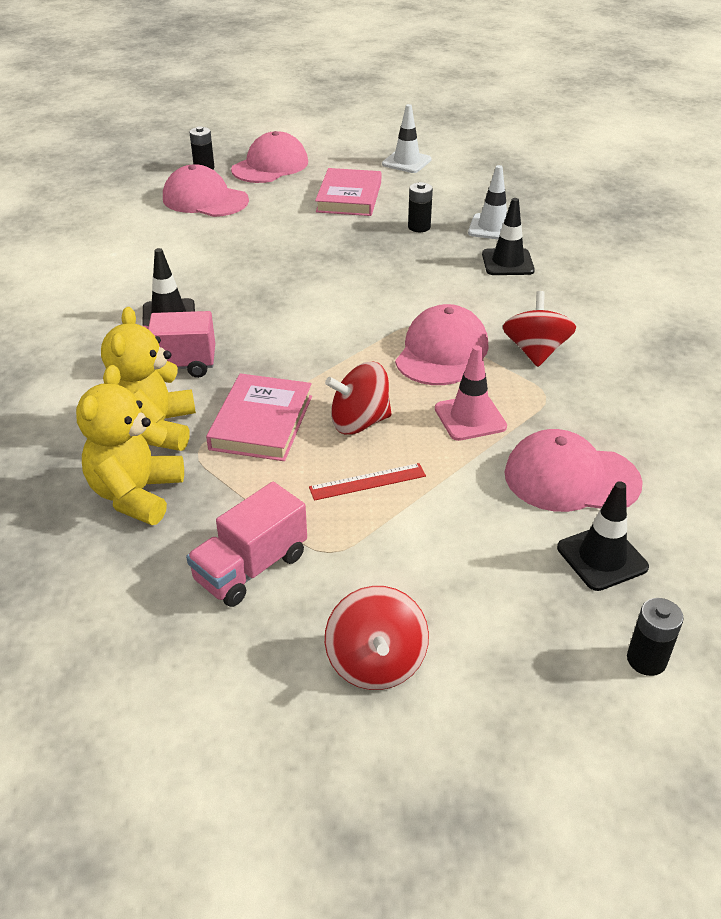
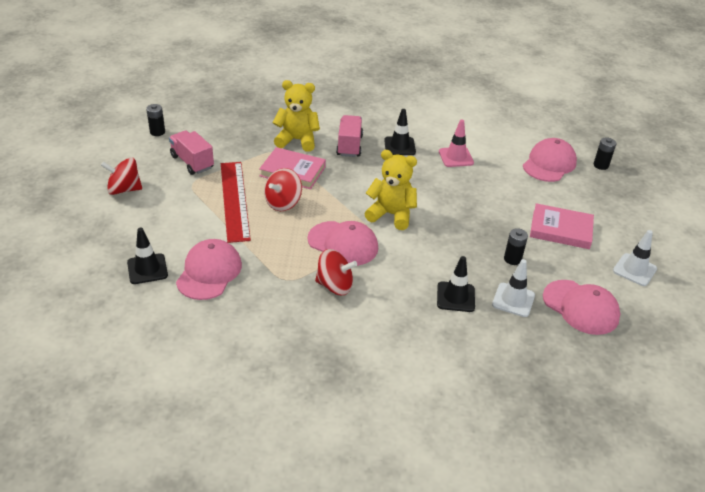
camera: 95 degrees right, 0 degrees up
yellow teddy bear [76,365,184,525] -> yellow teddy bear moved to [364,150,417,230]
pink cap [231,131,308,183] -> pink cap moved to [543,280,620,335]
red ruler [309,463,426,501] -> red ruler [221,162,251,243], size x2.11
red spinning top [325,362,392,435] -> red spinning top turned 135 degrees counterclockwise [264,168,302,211]
pink traffic cone [435,345,507,441] -> pink traffic cone moved to [439,119,474,167]
black battery [627,598,684,676] -> black battery moved to [146,104,165,136]

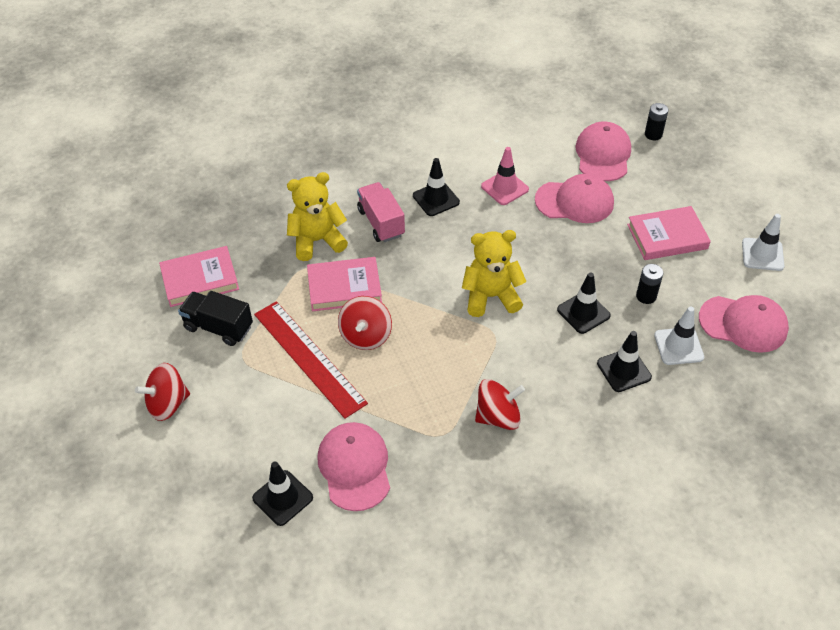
camera: 25 degrees left, 10 degrees up
black battery [146,104,165,136] -> none
pink truck [169,131,214,175] -> black truck [178,291,253,346]
pink cap [307,221,378,266] -> pink cap moved to [535,174,614,223]
none -> pink book [159,246,239,307]
none -> black traffic cone [557,272,611,334]

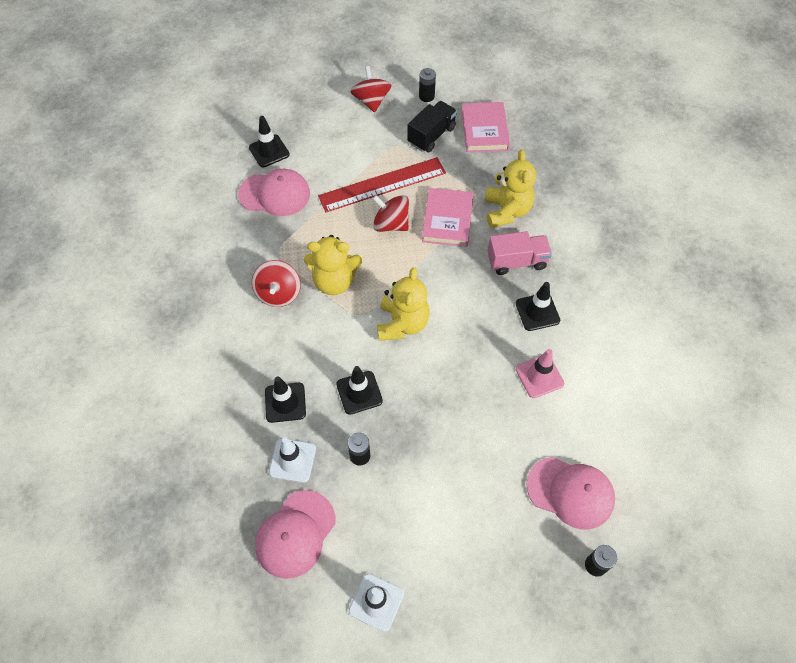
camera: 105 degrees right, 10 degrees up
pink cap [535,174,614,223] -> none
pink book [627,206,711,260] -> none
none -> yellow teddy bear [304,235,362,295]
none -> black battery [419,68,436,102]

